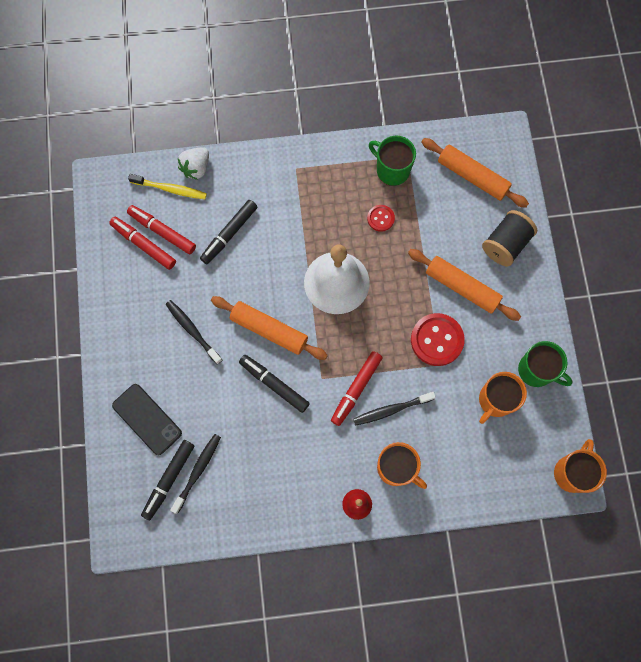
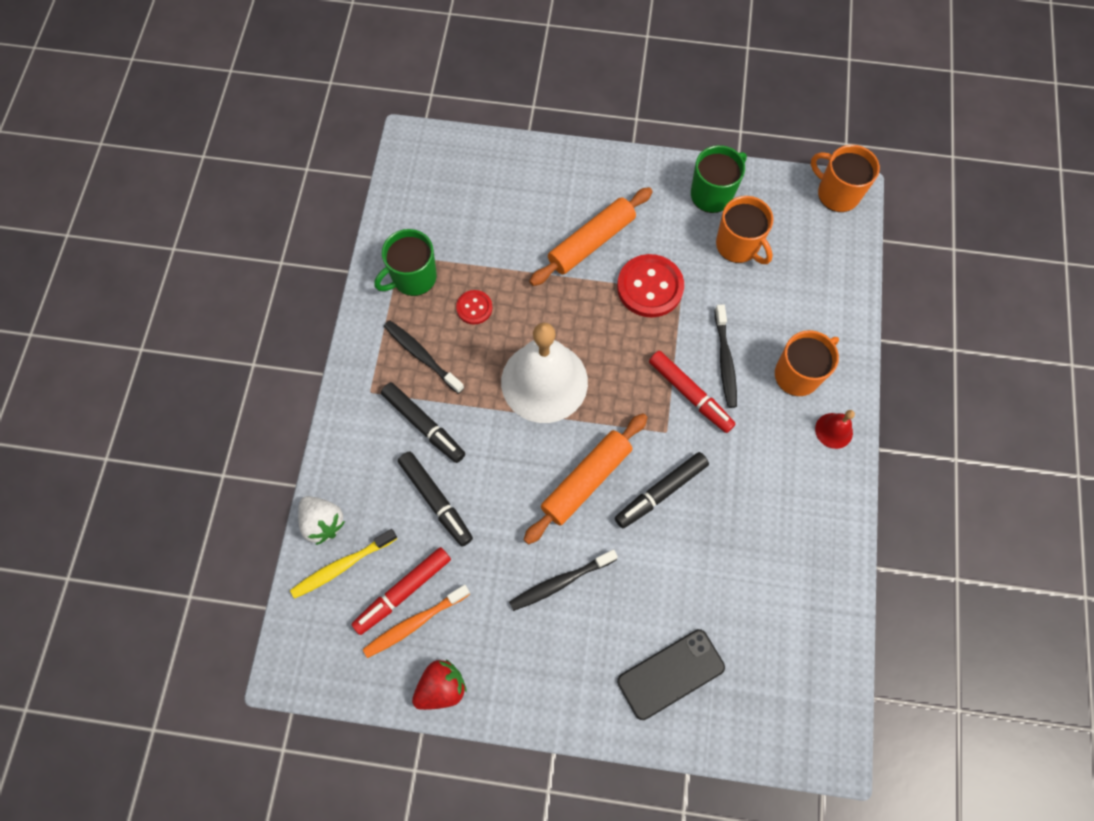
camera: 75 degrees left, 5 degrees down
red marker [109,217,176,270] -> orange toothbrush [363,585,470,658]
yellow toothbrush [128,174,207,199] -> yellow toothbrush turned 150 degrees counterclockwise [290,529,397,599]
black marker [141,440,194,520] -> black marker moved to [381,382,465,463]
black toothbrush [170,434,221,514] -> black toothbrush moved to [384,320,464,394]
orange rolling pin [421,138,529,208] -> none
black spool [482,210,537,266] -> none
none -> red strawberry [412,660,466,710]

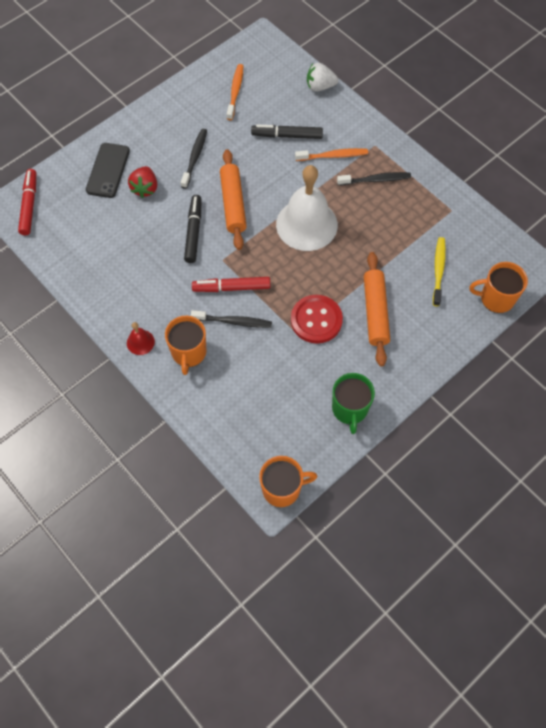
camera: 130 degrees right, 5 degrees down
yellow toothbrush [290,529,397,599] -> yellow toothbrush moved to [433,237,446,306]
red marker [351,547,451,635] -> red marker moved to [18,169,36,235]
green mug [374,229,437,296] -> none
black marker [381,382,465,463] -> orange toothbrush [295,148,368,161]
red strawberry [412,660,466,710] -> red strawberry moved to [128,166,157,198]
red button [456,290,492,324] -> none
black toothbrush [715,304,737,408] -> black toothbrush turned 150 degrees clockwise [191,310,272,328]
orange mug [716,196,773,264] -> orange mug moved to [470,262,528,313]

